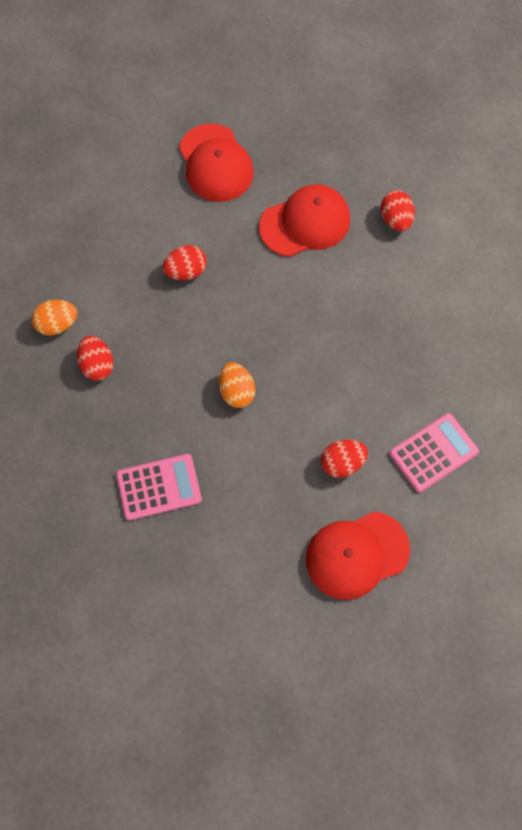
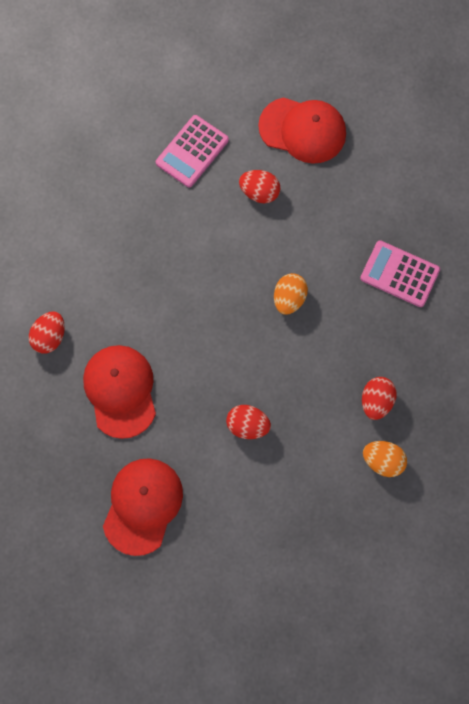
camera: 140 degrees left, 5 degrees up
red cap [259,184,350,257] -> red cap turned 60 degrees clockwise [83,345,156,439]
pink calculator [389,413,479,493] -> pink calculator turned 60 degrees counterclockwise [156,115,229,188]

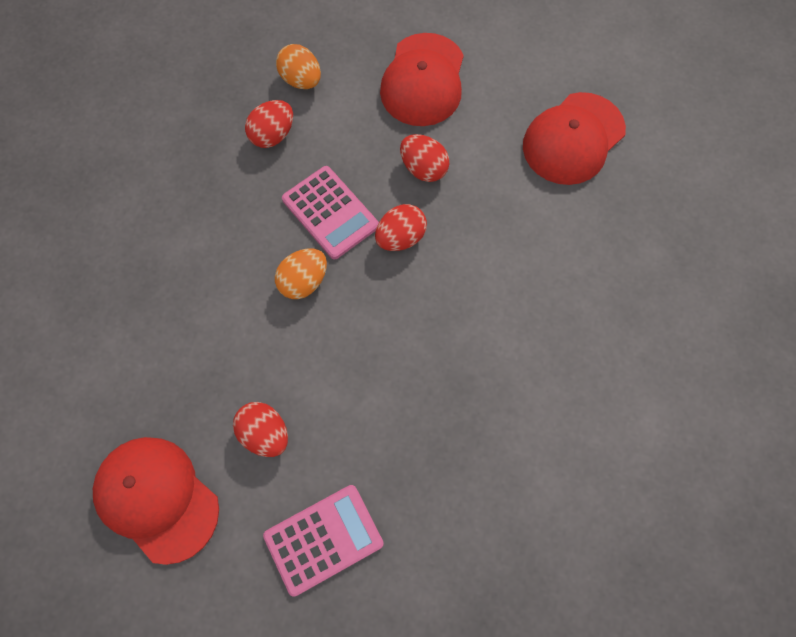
camera: 155 degrees left, 5 degrees down
red egg [29,311,65,353] -> red egg moved to [375,204,427,251]
red cap [83,345,156,439] -> red cap moved to [380,33,464,126]
pink calculator [360,240,440,307] -> pink calculator moved to [282,166,379,259]

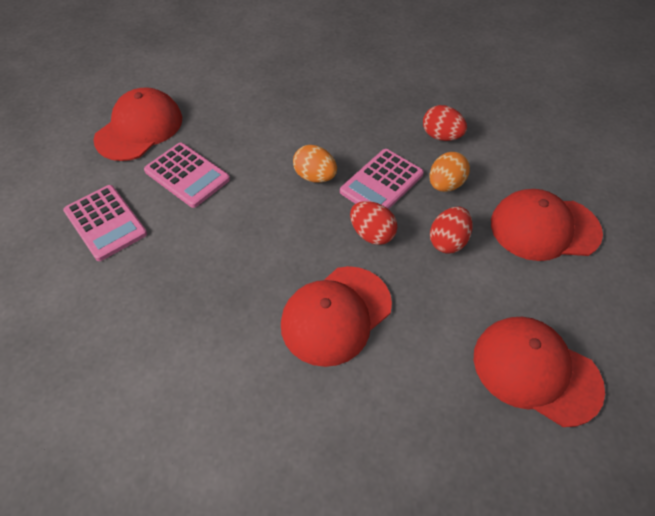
camera: 80 degrees right, 15 degrees down
red egg [233,402,288,457] -> pink calculator [144,143,230,208]
orange egg [276,44,321,89] -> orange egg moved to [430,152,470,192]
none -> red cap [281,266,392,367]

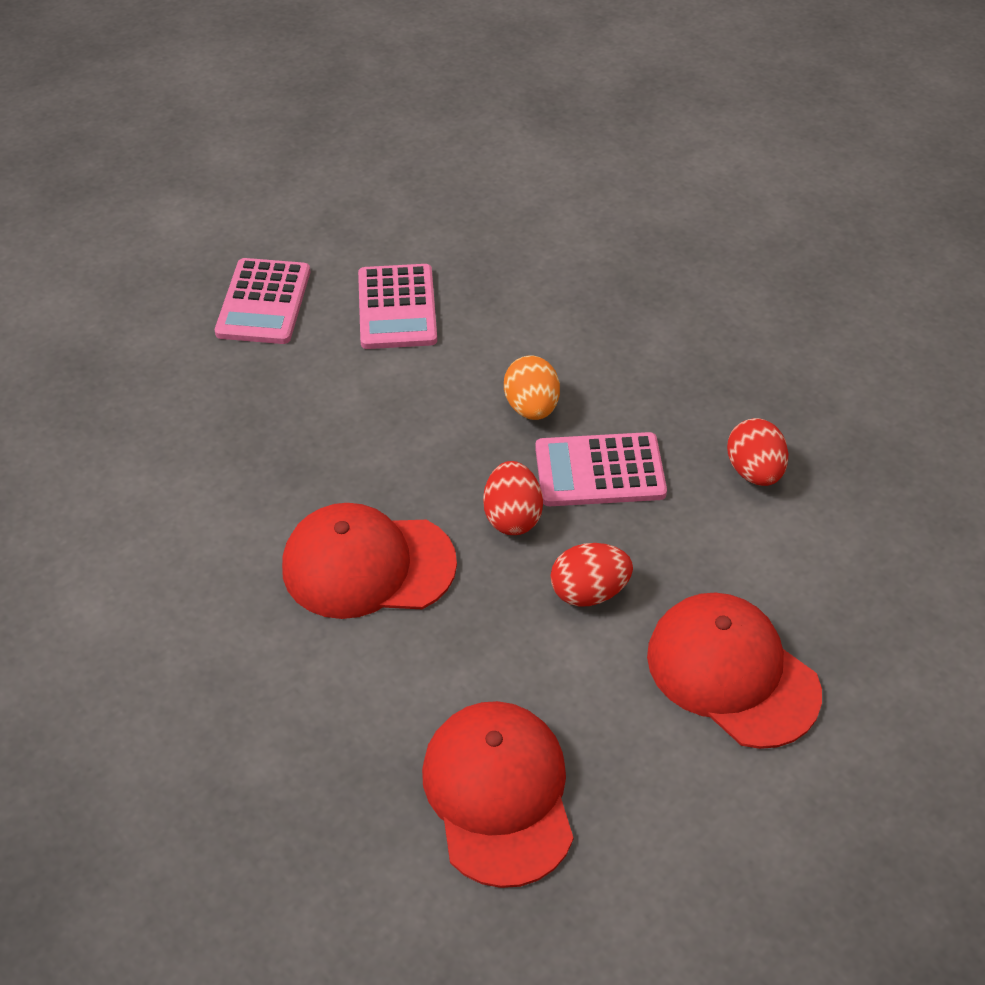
camera: 45 degrees right, 5 degrees down
red cap [93,87,182,161] -> none
orange egg [430,152,470,192] -> none

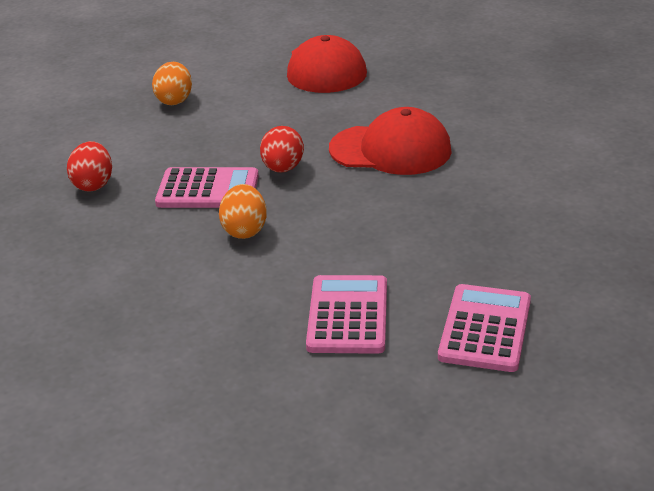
camera: 170 degrees left, 15 degrees down
red egg [551,543,633,607] -> none
red cap [647,593,822,749] -> orange egg [152,62,192,105]

